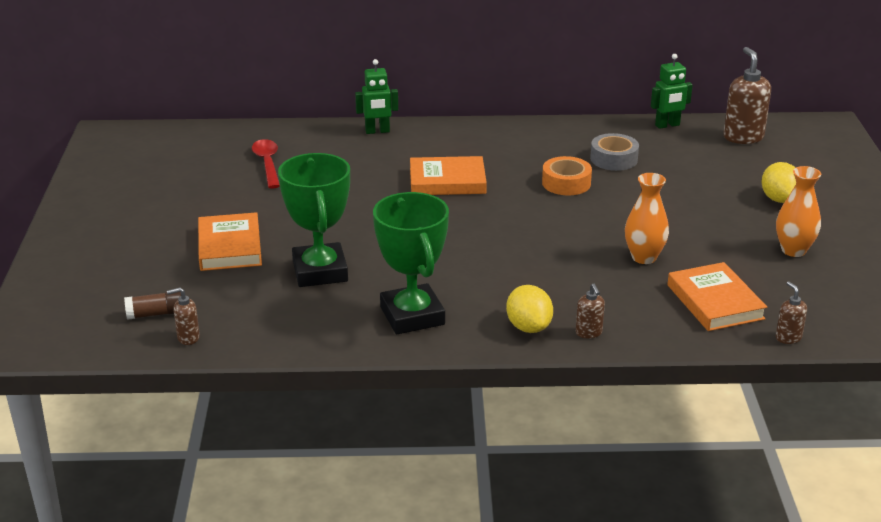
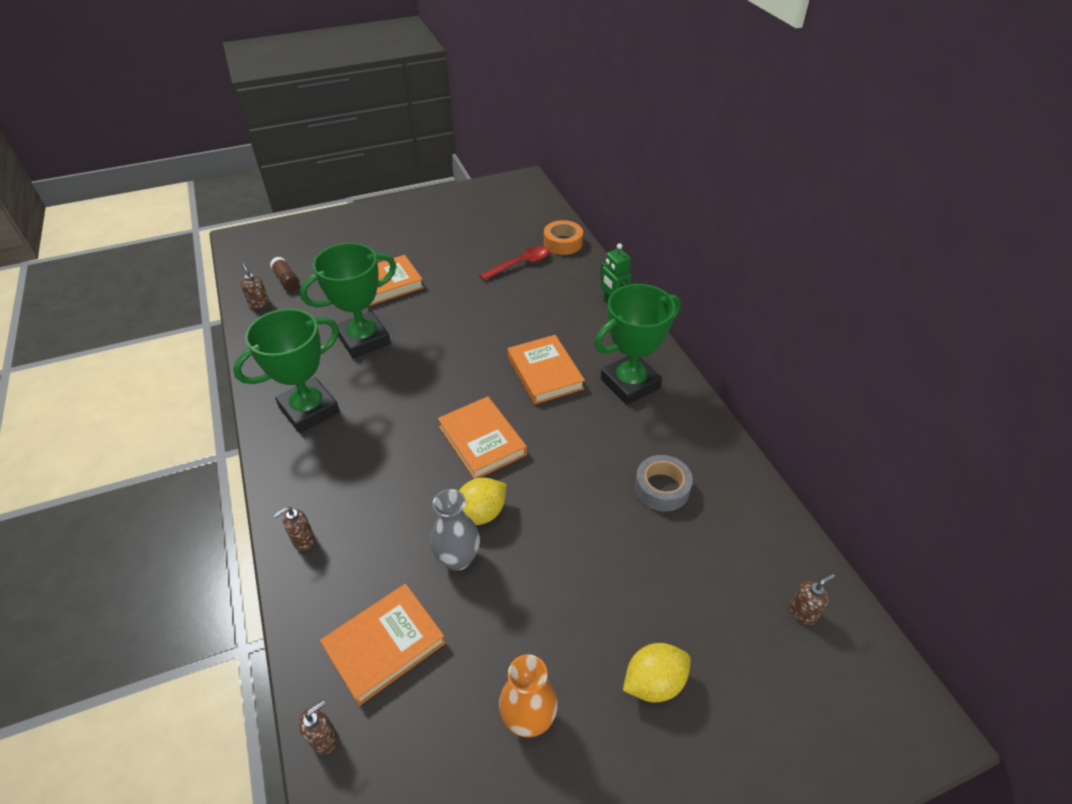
camera: 70 degrees right, 15 degrees up
yellow lemon [506,285,553,333] -> yellow lemon moved to [459,477,507,525]
orange tape [542,156,592,195] -> orange tape moved to [544,220,583,255]
orange vase [625,173,669,264] -> grey vase [430,489,480,571]
green robot [651,54,693,129] -> none
brown soap dispenser [723,47,771,144] -> brown soap dispenser [790,574,835,625], size x0.52
none -> orange book [438,396,527,479]
none -> green trophy [594,284,681,405]

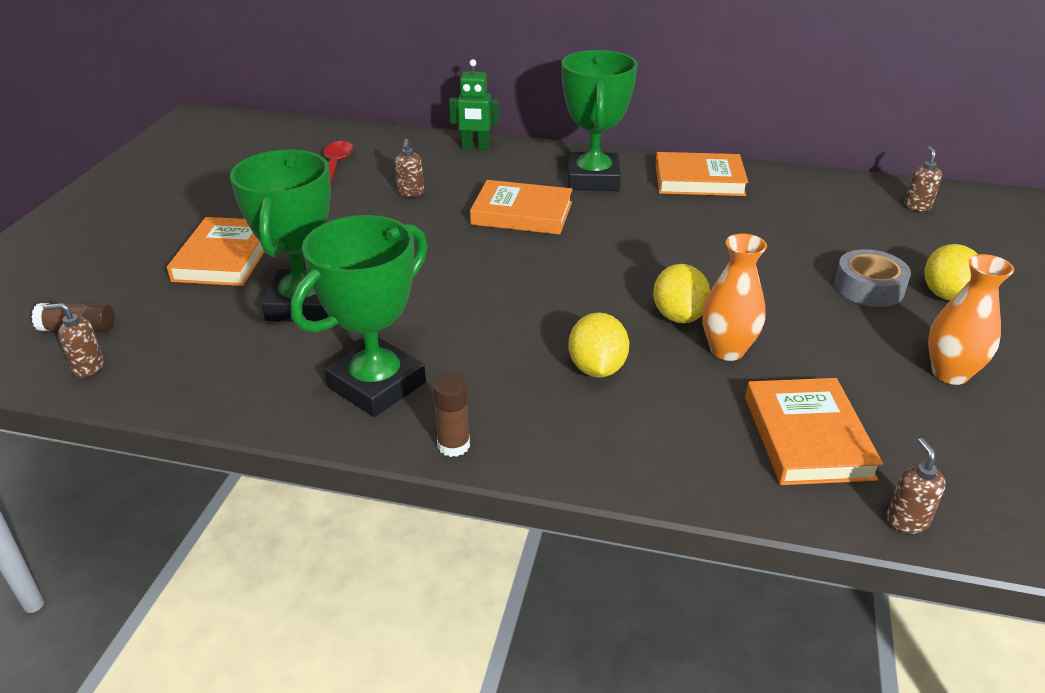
camera: 55 degrees left, 10 degrees down
green trophy [233,309,340,433] -> green trophy turned 45 degrees clockwise [291,215,428,417]
brown soap dispenser [274,507,315,550] -> brown soap dispenser moved to [395,139,424,197]
grey vase [430,489,480,571] -> orange vase [702,234,767,361]
orange book [438,396,527,479] -> orange book moved to [655,152,748,196]
orange tape [544,220,583,255] -> none
grey tape [635,455,693,512] -> grey tape moved to [834,249,911,307]
none -> brown glue stick [432,373,470,457]
none -> yellow lemon [568,313,629,378]

